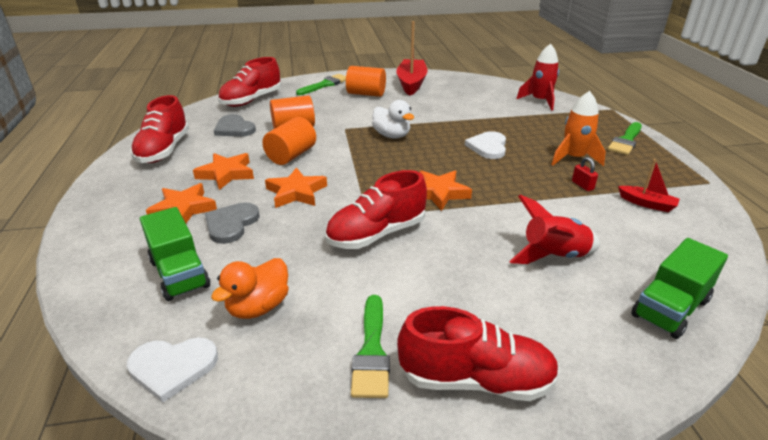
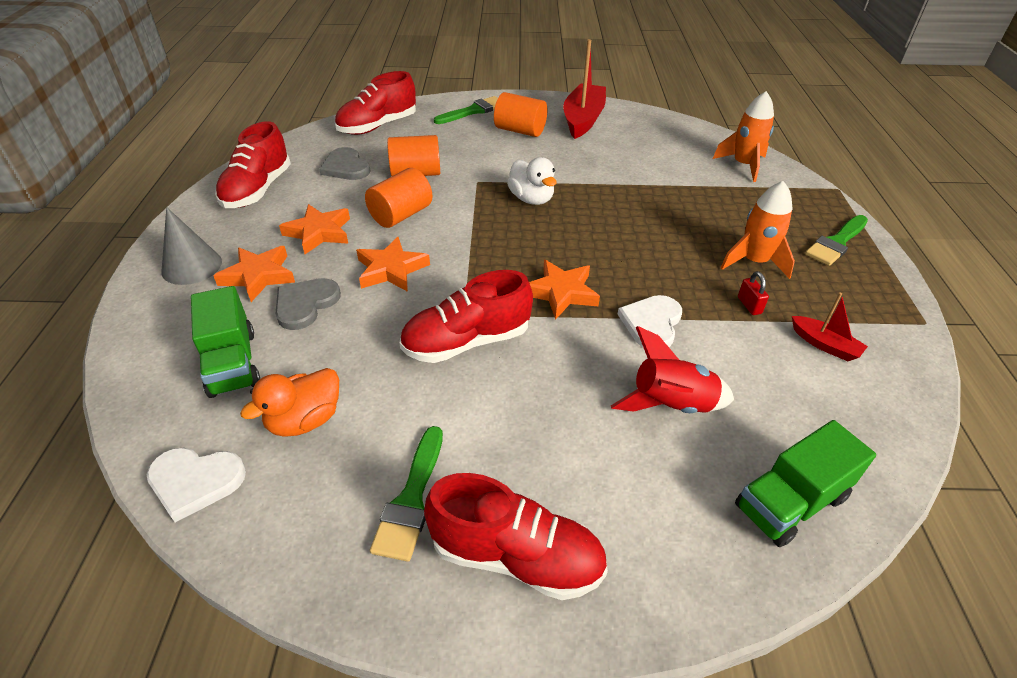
camera: 10 degrees right, 10 degrees up
white heart [465,131,506,159] -> white heart moved to [618,295,682,347]
red rocket [516,44,559,111] -> orange rocket [713,91,774,182]
none -> grey cone [161,207,222,285]

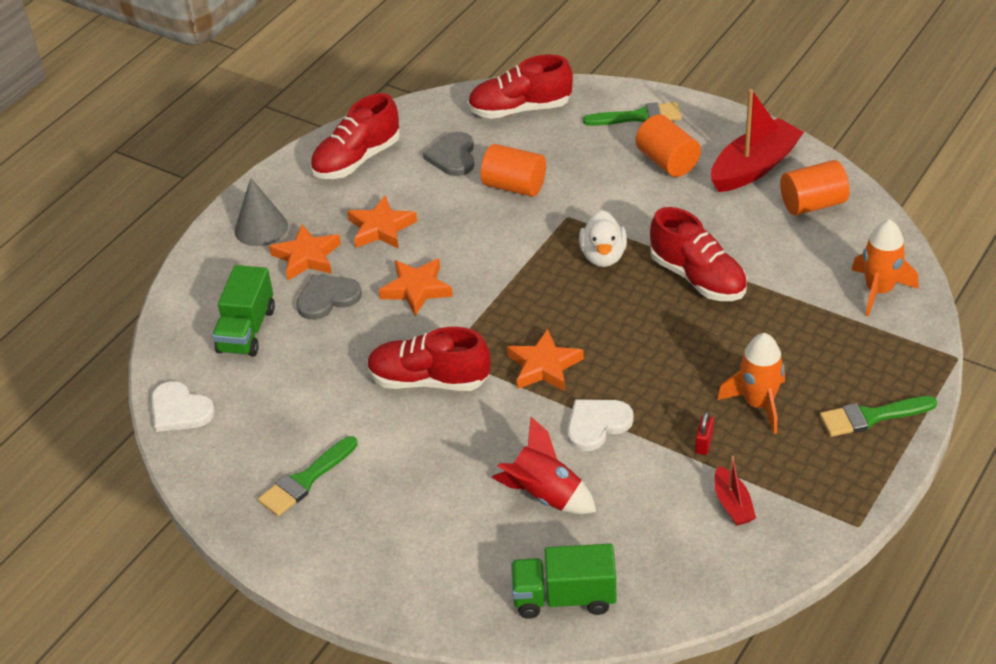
camera: 35 degrees right, 0 degrees up
orange duck [240,368,339,437] -> none
orange cylinder [365,168,433,228] -> orange cylinder moved to [780,160,849,215]
red shoe [424,473,608,600] -> red shoe moved to [650,207,747,301]

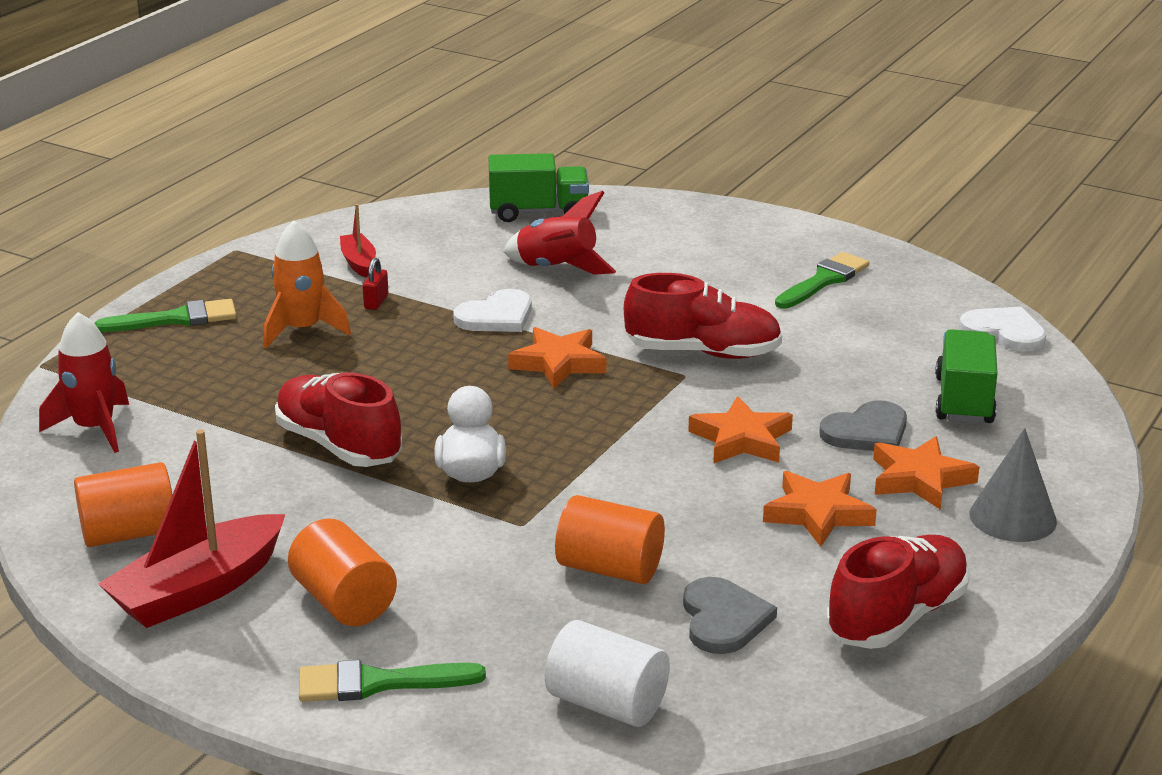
camera: 175 degrees right, 15 degrees down
red shoe [468,54,573,119] -> white cylinder [545,620,670,727]
orange rocket [852,219,918,317] -> red rocket [39,312,129,453]

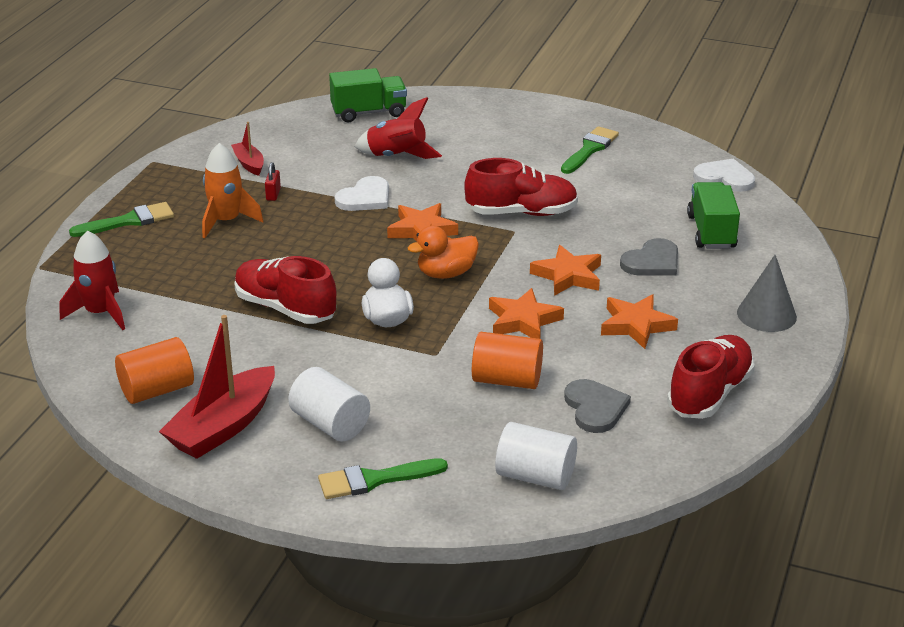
camera: 10 degrees left, 5 degrees up
orange cylinder [288,519,397,626] -> white cylinder [288,367,370,442]
orange star [873,436,979,510] -> orange star moved to [489,288,564,339]
none -> orange duck [408,226,479,279]

